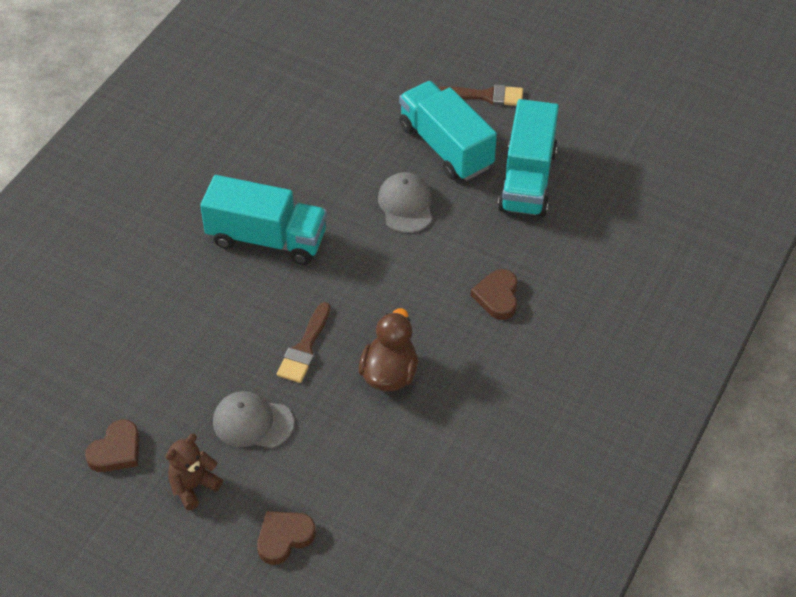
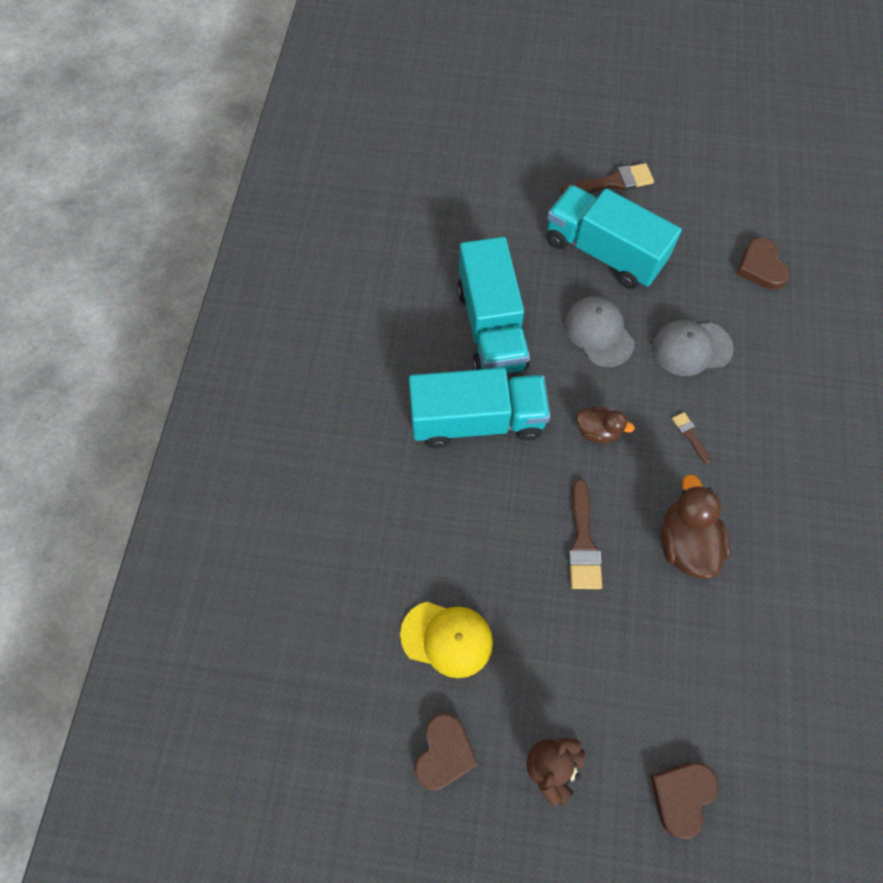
camera: 20 degrees left, 15 degrees up
grey cap [213,391,294,448] -> grey cap moved to [652,320,734,376]
brown heart [471,269,517,320] -> brown heart moved to [737,238,790,290]
turquoise truck [498,99,559,217] -> turquoise truck moved to [457,237,530,373]
none -> yellow cap [400,602,493,678]
none -> brown duck [576,406,635,443]
none -> brown brush [672,412,711,464]

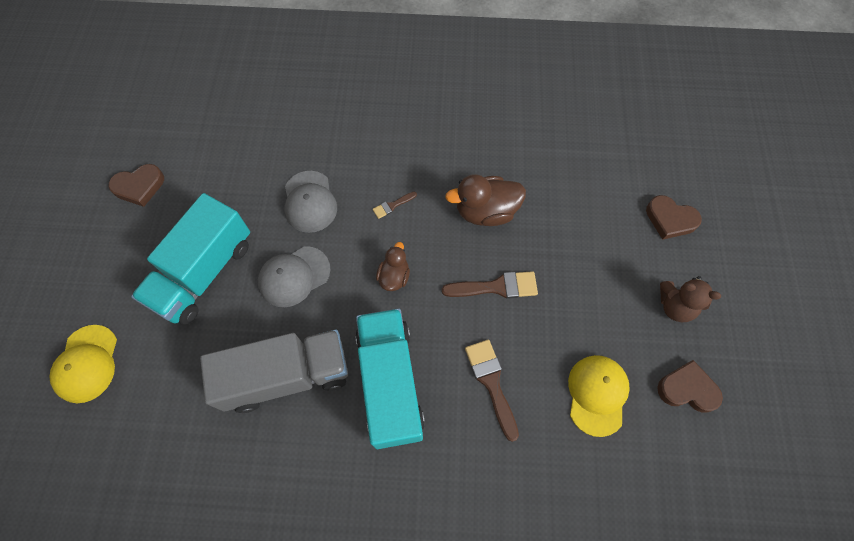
camera: 95 degrees left, 0 degrees up
turquoise truck [457,237,530,373] -> grey truck [200,330,348,413]
brown brush [561,163,654,194] -> brown brush moved to [465,339,519,442]
brown heart [737,238,790,290] -> brown heart moved to [109,164,164,207]
none -> yellow cap [49,325,117,403]

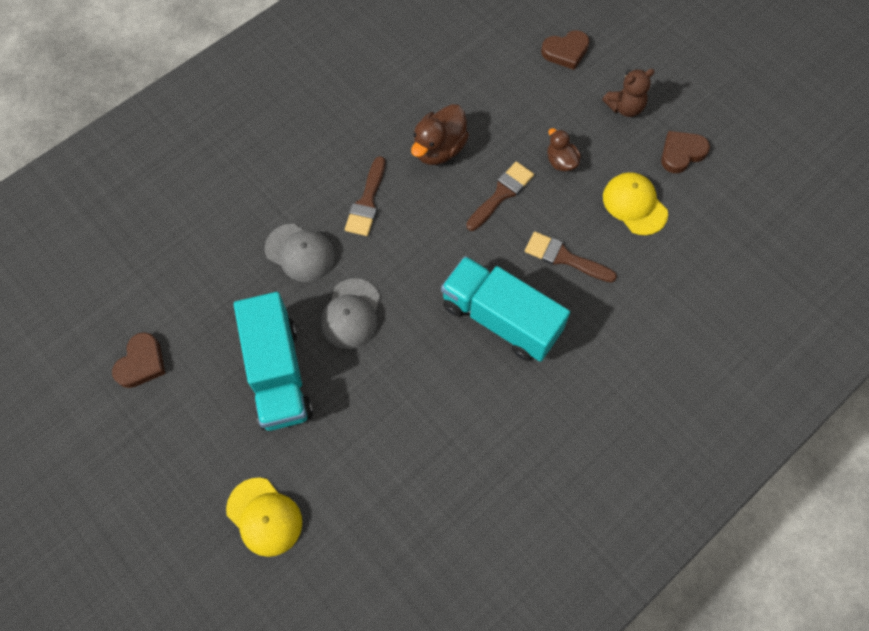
camera: 45 degrees left, 0 degrees up
grey truck [200,330,348,413] -> none
brown brush [373,192,417,219] -> brown brush [345,156,385,236], size x1.88
brown duck [376,242,410,291] -> brown duck moved to [547,128,581,171]

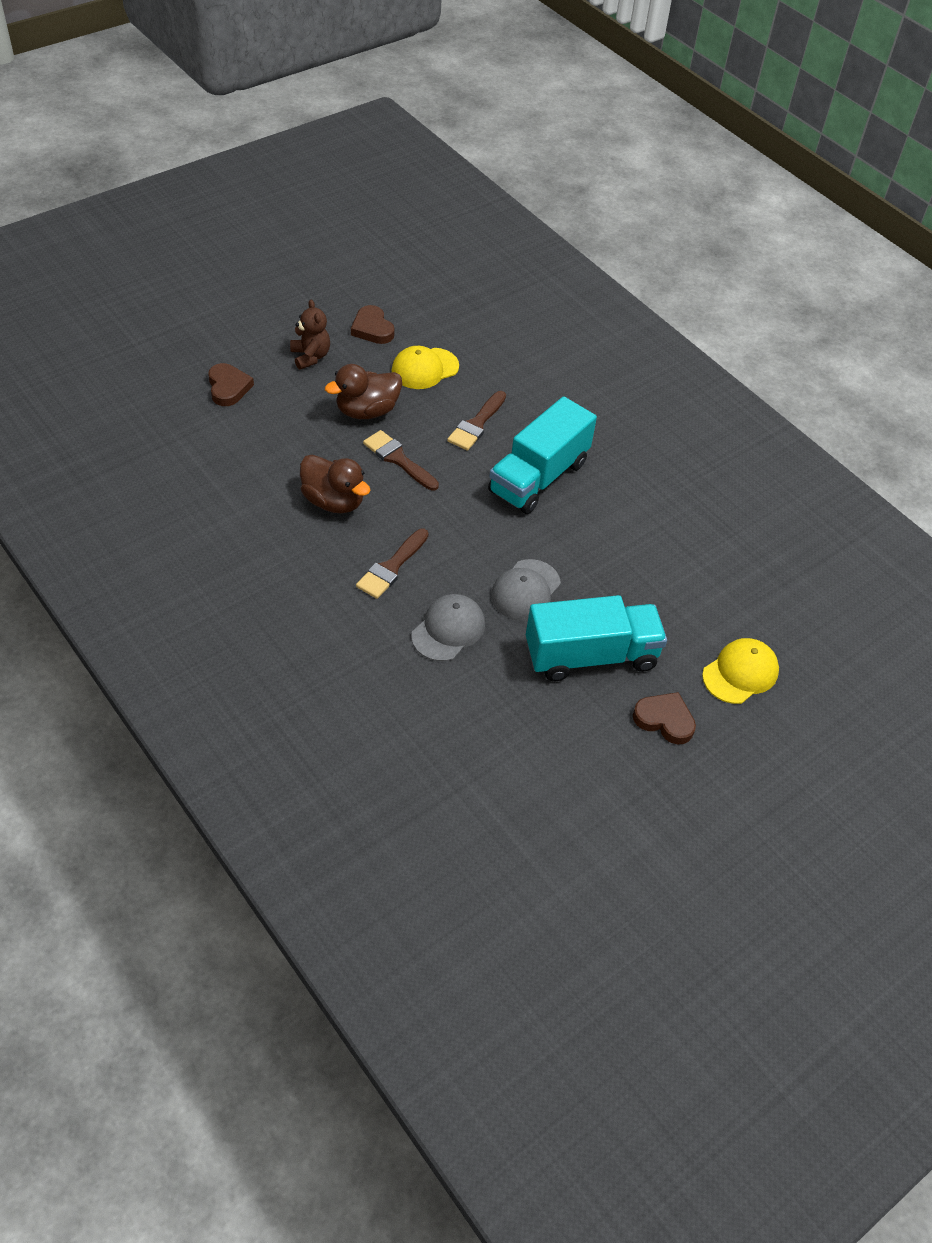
camera: 90 degrees left, 15 degrees down
brown heart [112,332,165,388] -> brown heart moved to [633,692,696,744]
grey cap [321,278,380,349] -> grey cap turned 105 degrees clockwise [491,559,561,621]
brown brush [345,156,385,236] -> brown brush turned 105 degrees clockwise [356,529,429,599]
brown duck [547,128,581,171] -> brown duck [325,364,402,419], size x1.66

